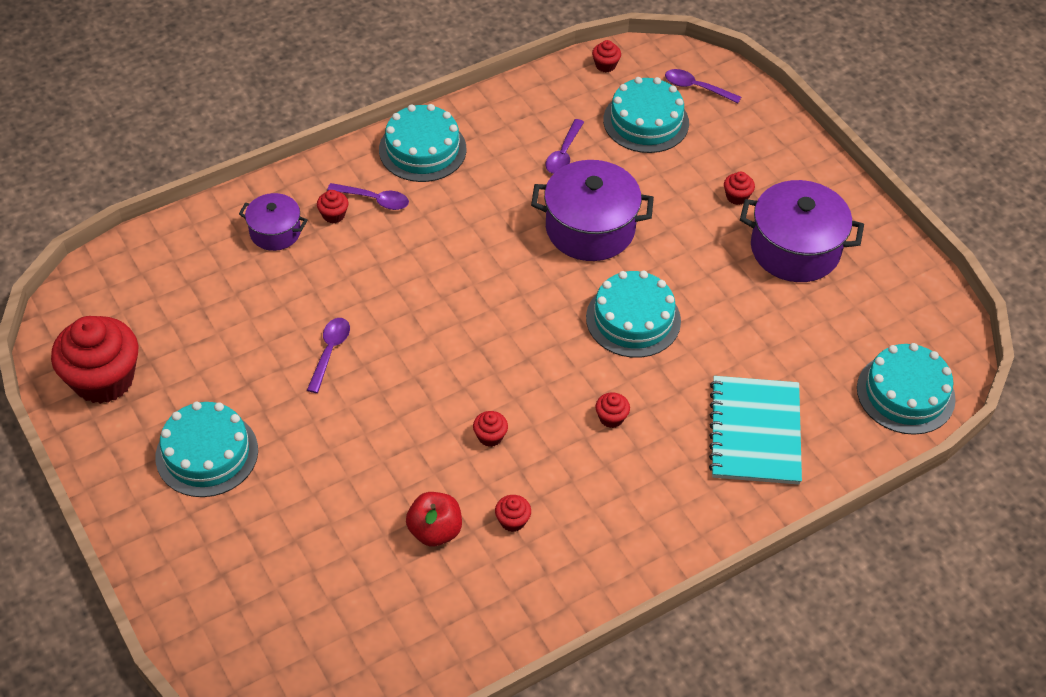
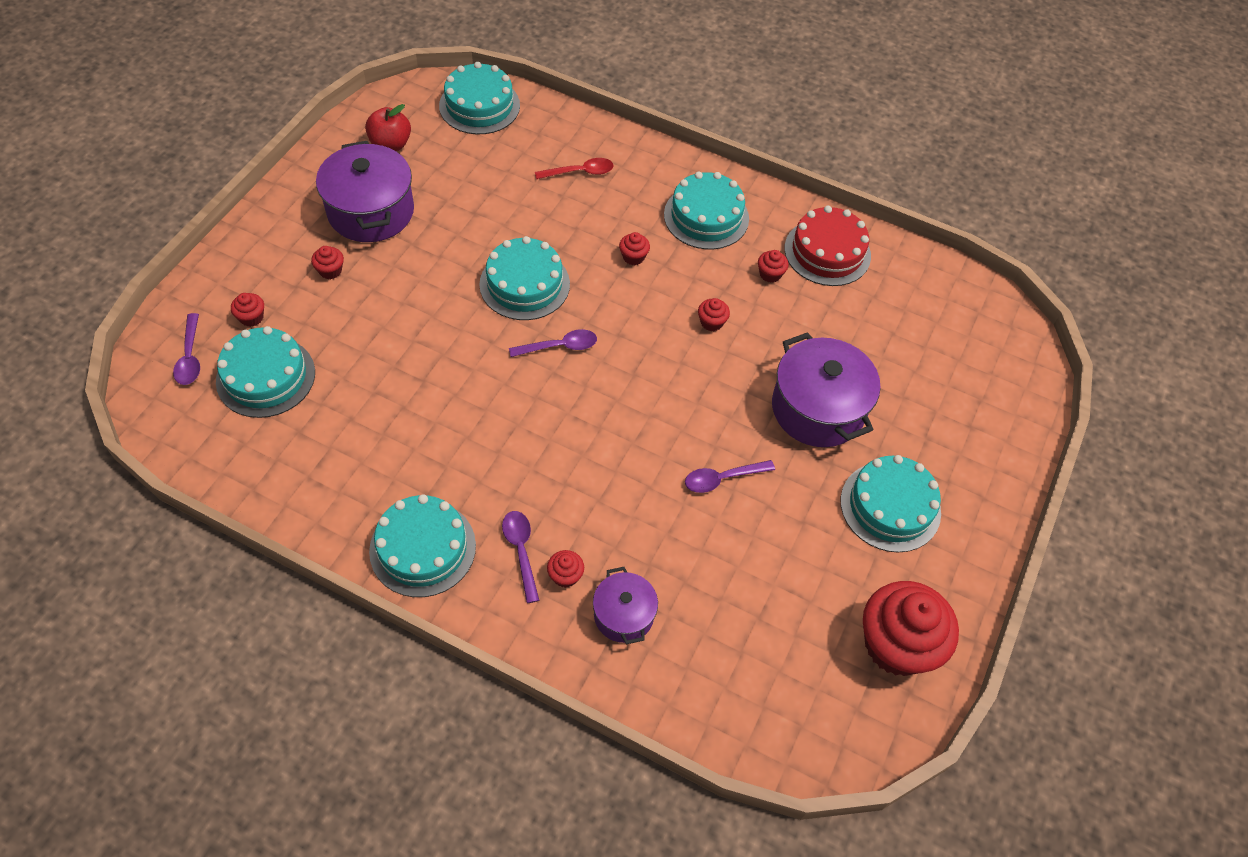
camera: 125 degrees left, 5 degrees up
red apple [406,492,462,547] -> red apple moved to [365,104,411,151]
purple pot [531,160,654,261] -> purple pot moved to [772,332,880,447]
purple spoon [546,119,584,174] -> purple spoon moved to [509,329,597,357]
red cupcake [592,40,621,72] -> red cupcake moved to [231,293,264,327]
turquoise notebook [709,376,802,485] -> red spoon [535,158,614,179]
none -> turquoise cake [664,172,749,249]
none -> red cake [784,206,871,286]

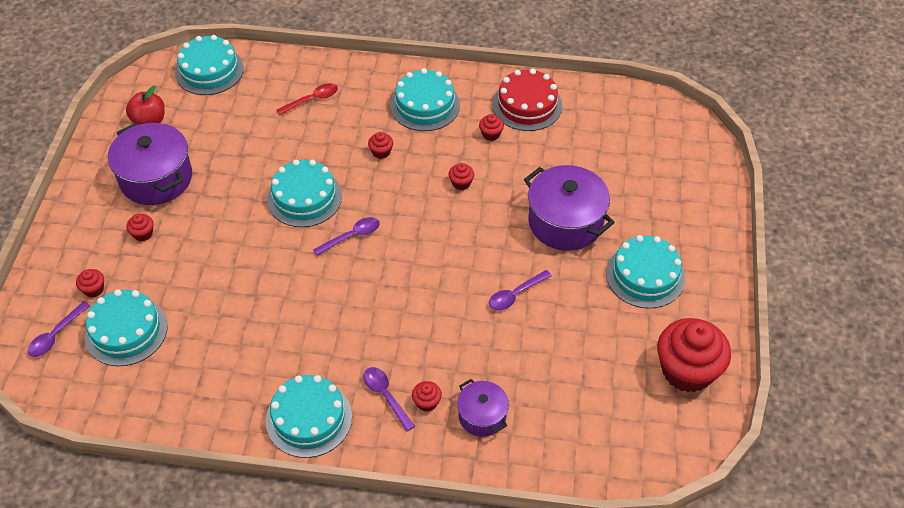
camera: 15 degrees left, 5 degrees down
purple spoon [173,313,200,385] -> purple spoon turned 60 degrees clockwise [28,301,90,357]

